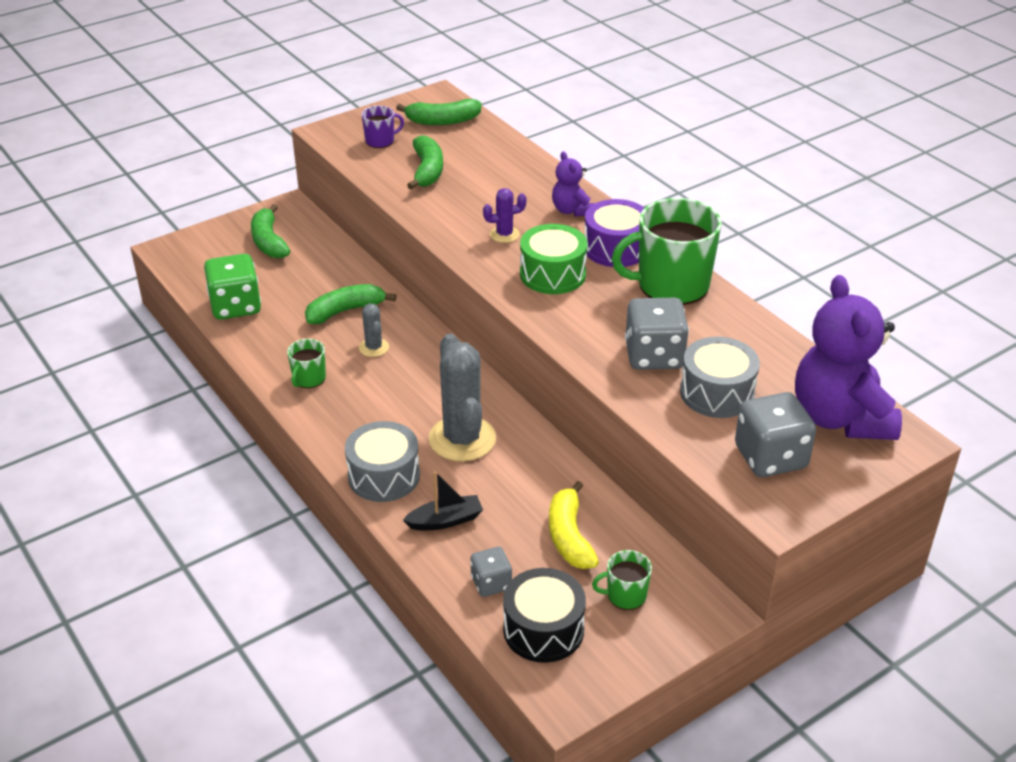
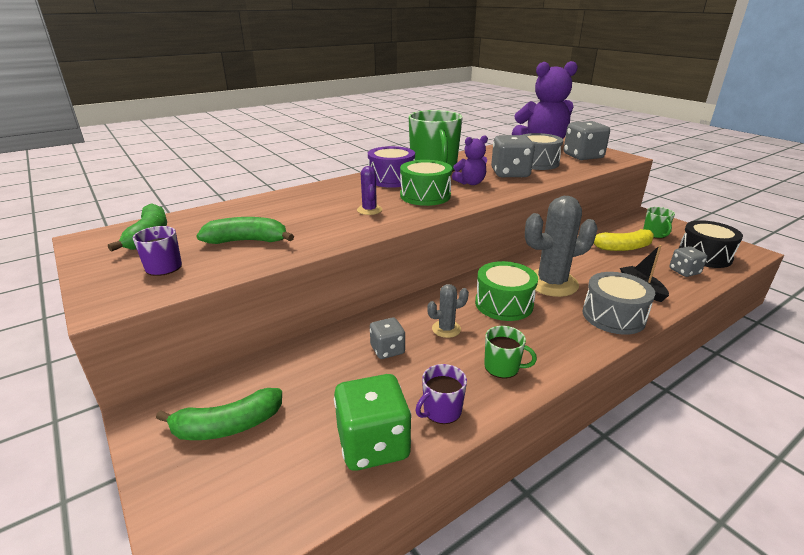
camera: 90 degrees left, 10 degrees down
green banana [305,284,397,324] -> grey dice [370,318,405,359]
purple teddy bear [552,151,594,217] -> purple teddy bear moved to [452,135,488,185]
none -> purple mug [416,364,467,424]
none -> green drum [475,261,538,321]

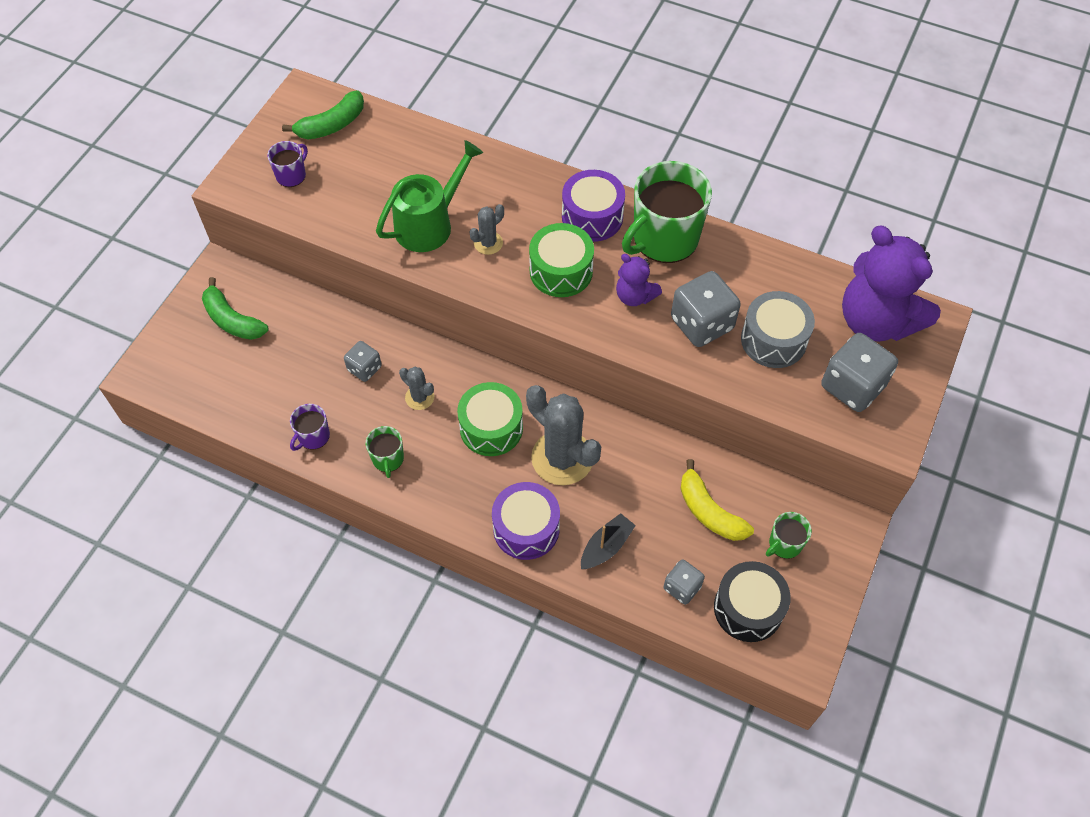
camera: 60 degrees right, 30 degrees up
green banana [196,217,294,244] -> none
green dice [334,374,412,471] -> none
purple cactus [357,166,382,215] -> grey cactus [469,204,504,255]
purple mug [416,364,467,424] -> purple mug turned 75 degrees counterclockwise [290,404,330,451]
grey drum [583,272,655,335] -> purple drum [492,482,560,560]
none -> green watering can [376,140,483,252]

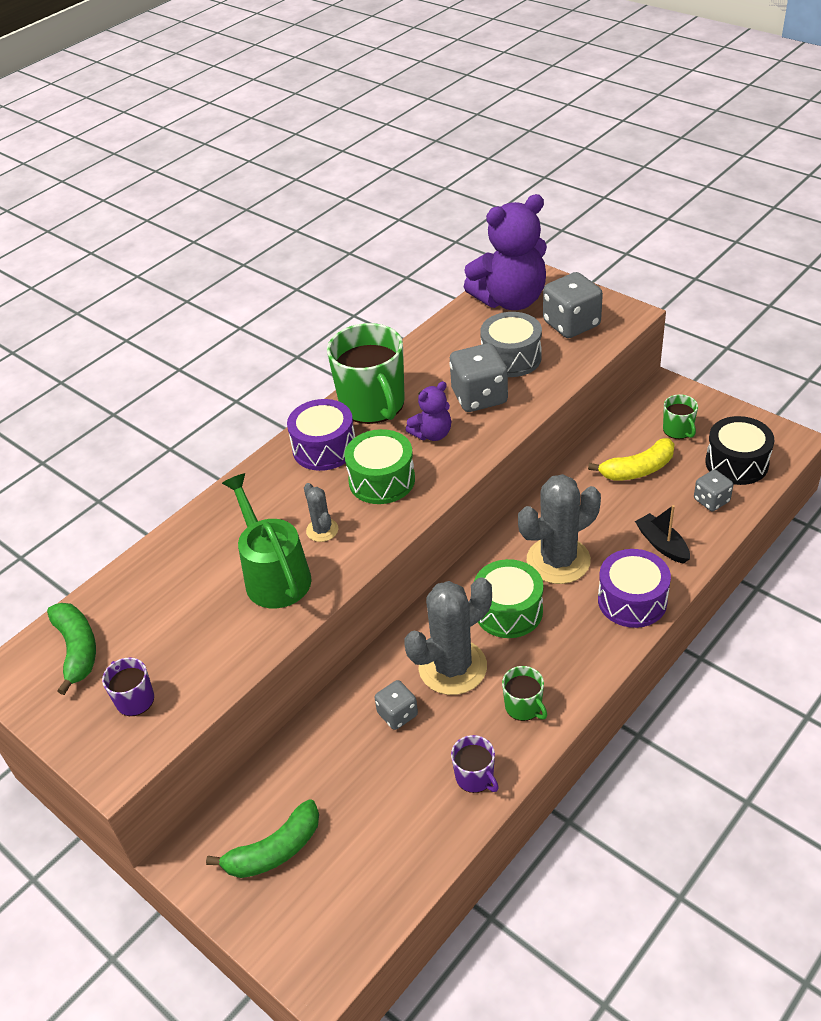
camera: 70 degrees left, 15 degrees down
green mug [365,426,404,478] -> green mug turned 45 degrees clockwise [502,666,547,721]
grey cactus [399,367,434,410] -> grey cactus [404,577,492,695], size x2.06

